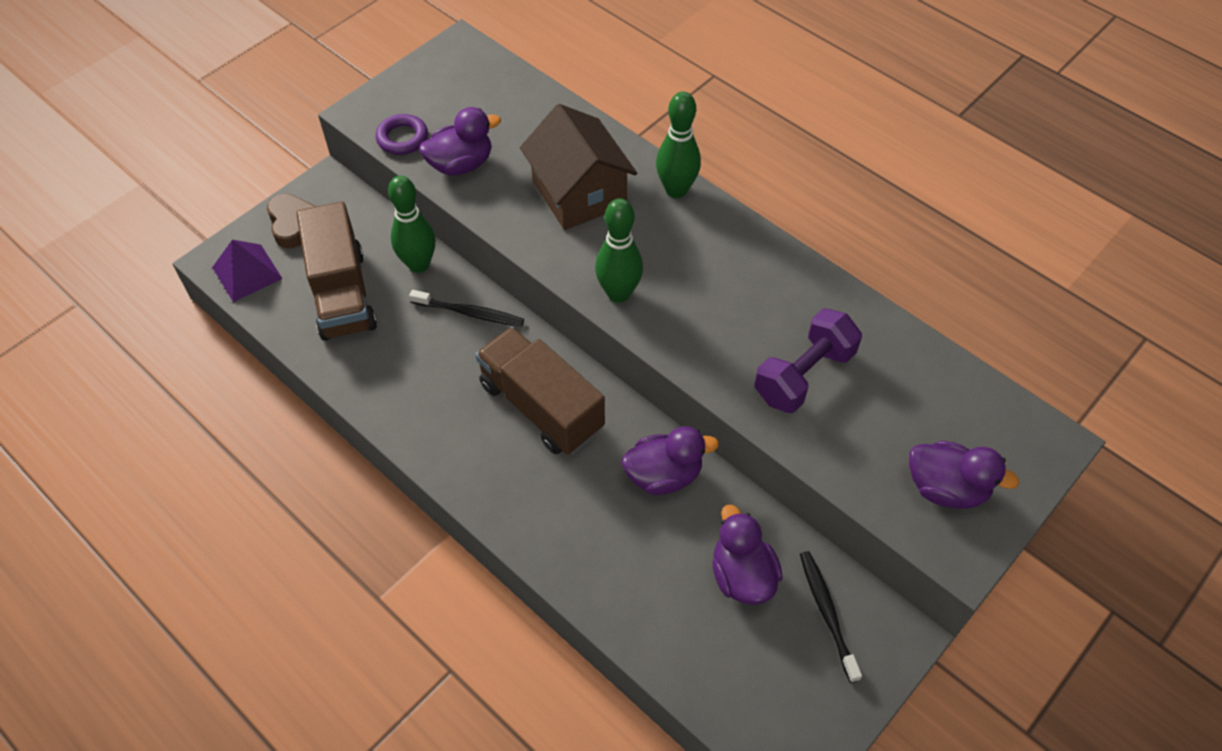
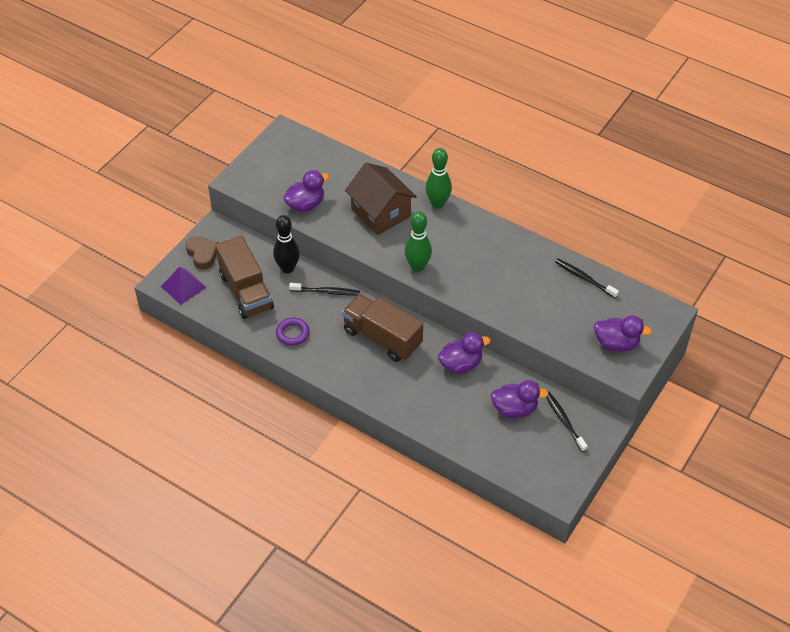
camera: 10 degrees left, 5 degrees down
purple ring [376,114,428,155] -> purple ring moved to [276,317,310,346]
green bowling pin [388,176,435,273] -> black bowling pin [273,215,300,273]
purple duck [712,505,783,605] -> purple duck turned 120 degrees clockwise [491,380,549,418]
purple dumbbell [755,308,862,413] -> none
none -> black toothbrush [555,259,619,298]

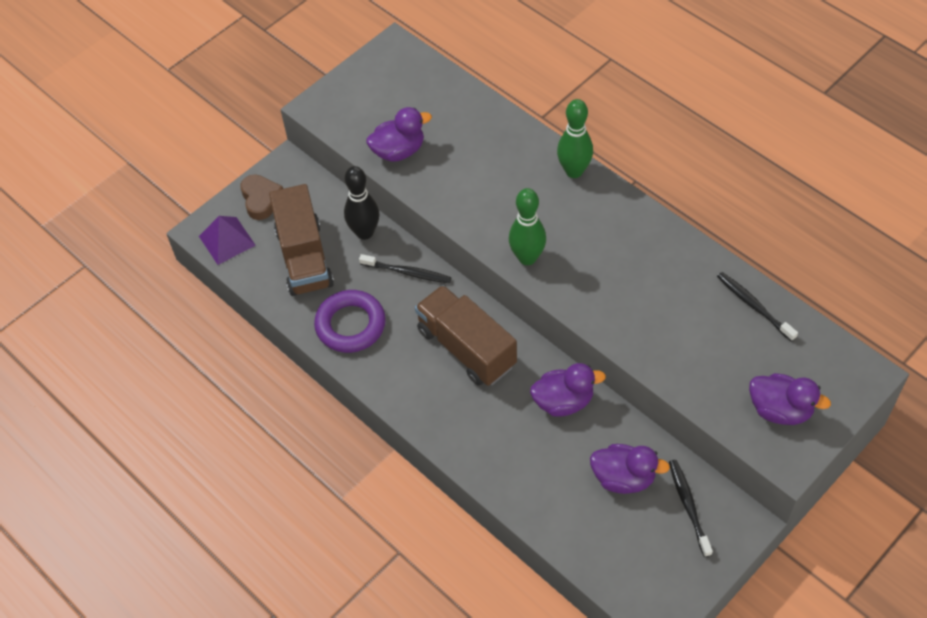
camera: 15 degrees right, 5 degrees up
purple ring [276,317,310,346] -> purple ring [314,290,386,353], size x1.59
brown house [345,162,417,235] -> none

